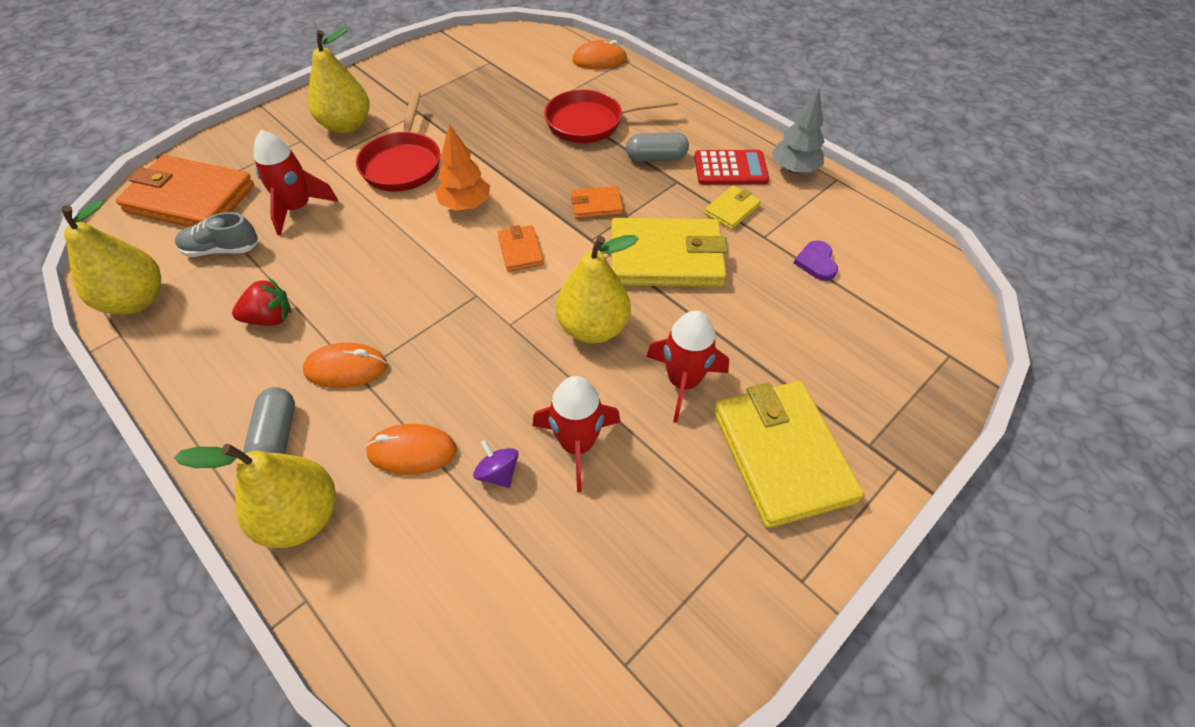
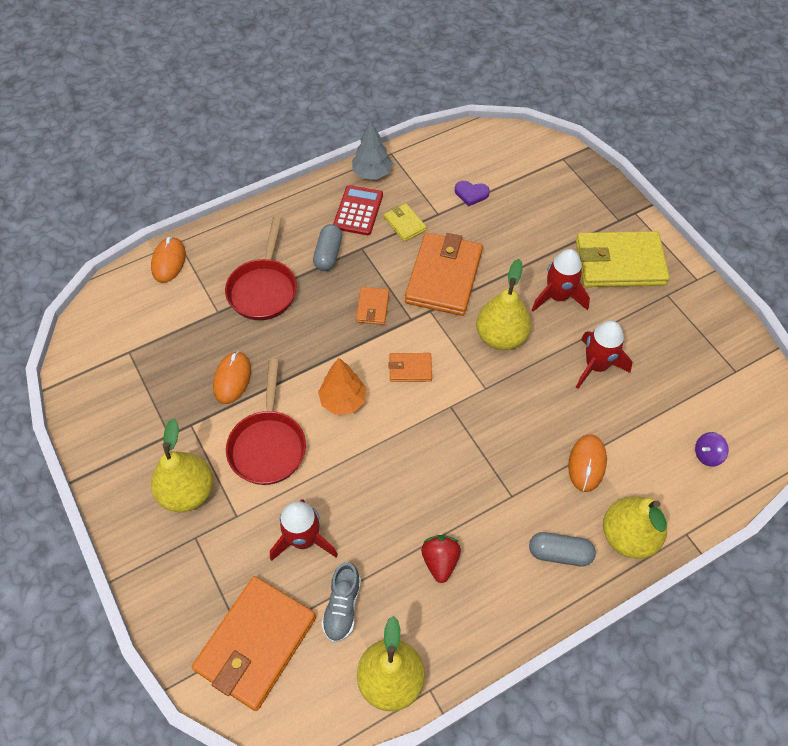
camera: 75 degrees left, 5 degrees up
orange mouse [303,343,387,388] -> orange mouse moved to [213,351,251,404]
red pan [356,91,440,192] -> red pan turned 75 degrees clockwise [226,359,306,485]
purple spinning top [473,440,519,488] -> purple spinning top moved to [695,432,729,467]
yellow wallet [611,218,727,287] -> orange wallet [405,233,483,316]

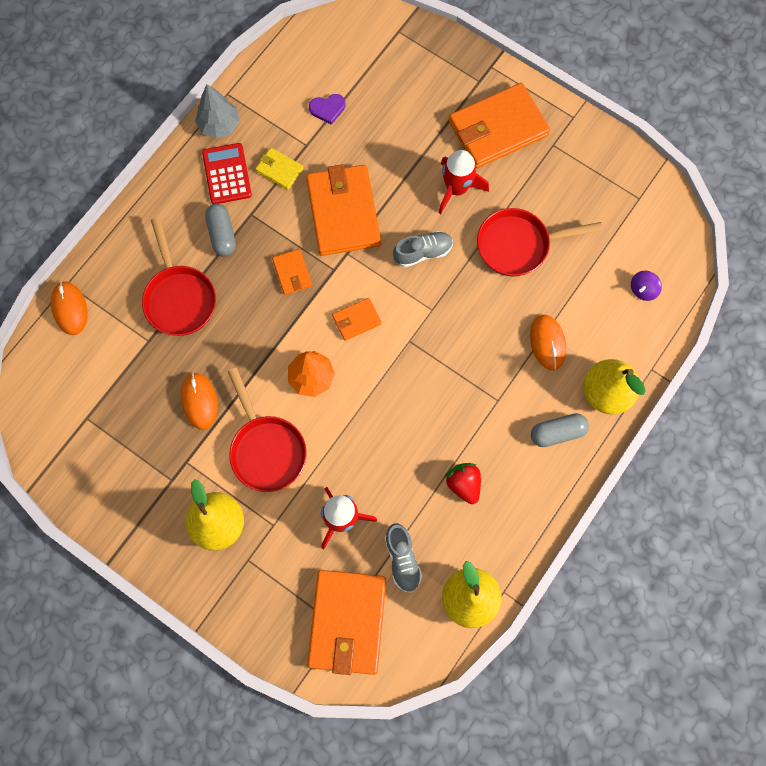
camera: 25 degrees left, 15 degrees up
yellow pear [476,259,531,350] -> grey shoe [393,231,453,267]
yellow wallet [576,231,670,287] -> orange wallet [449,83,550,168]
red rocket [576,321,632,389] -> red pan [477,208,603,276]

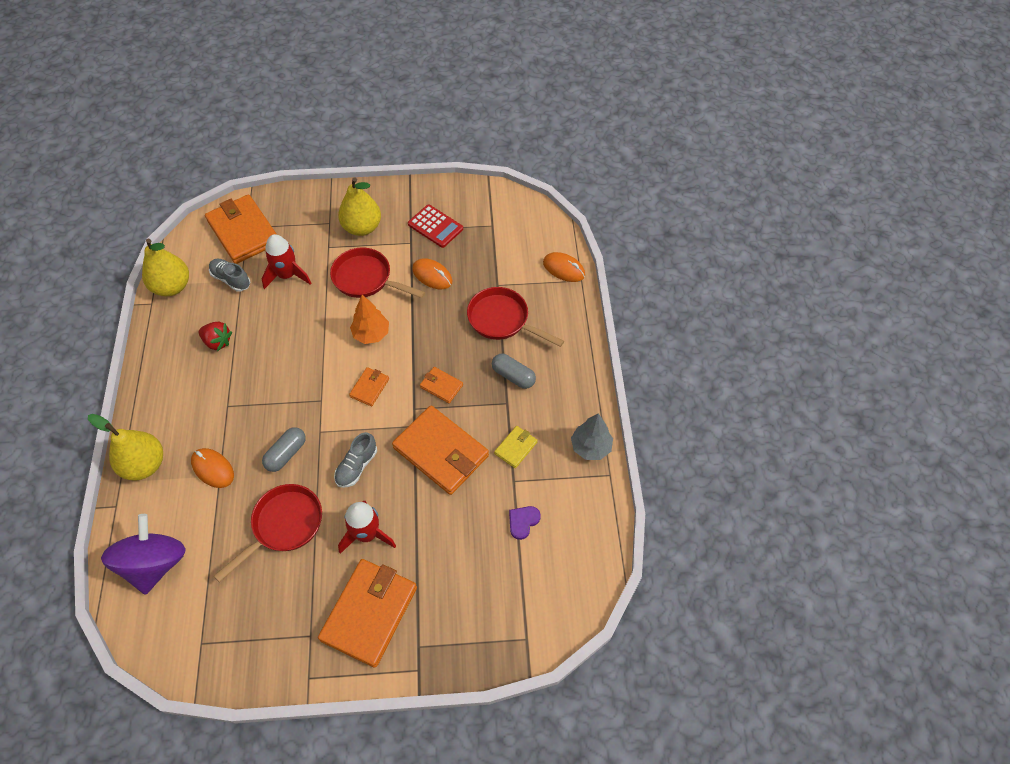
camera: 140 degrees right, 15 degrees down
red calculator [202,143,252,204] -> red calculator moved to [408,205,463,248]
yellow wallet [255,148,304,190] -> yellow wallet turned 45 degrees counterclockwise [494,426,538,468]
grey capsule [531,413,589,447] -> grey capsule moved to [262,427,306,472]
purple spinning top [631,271,662,301] -> purple spinning top [101,514,186,595], size x2.44

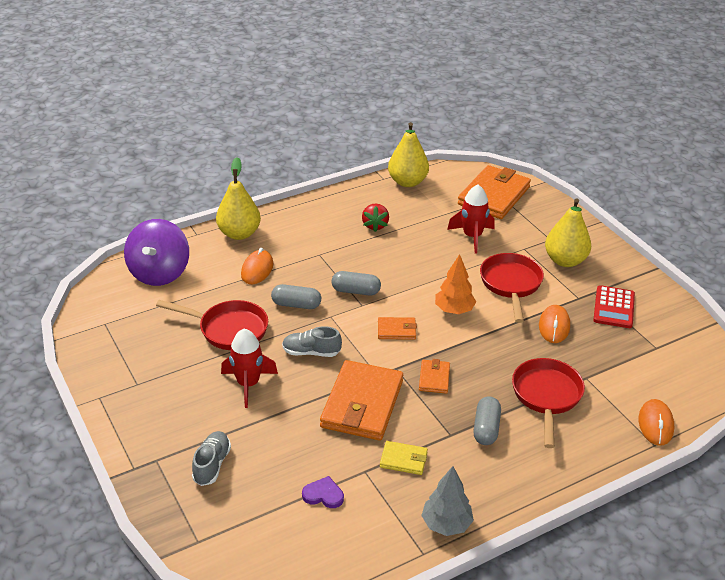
camera: 65 degrees right, 20 degrees down
purple spinning top [101,514,186,595] -> purple spinning top turned 120 degrees clockwise [124,219,189,286]
grey shoe [209,259,250,292] -> grey shoe moved to [192,431,231,486]
orange wallet [318,559,417,668] -> none
none -> grey capsule [331,271,381,296]

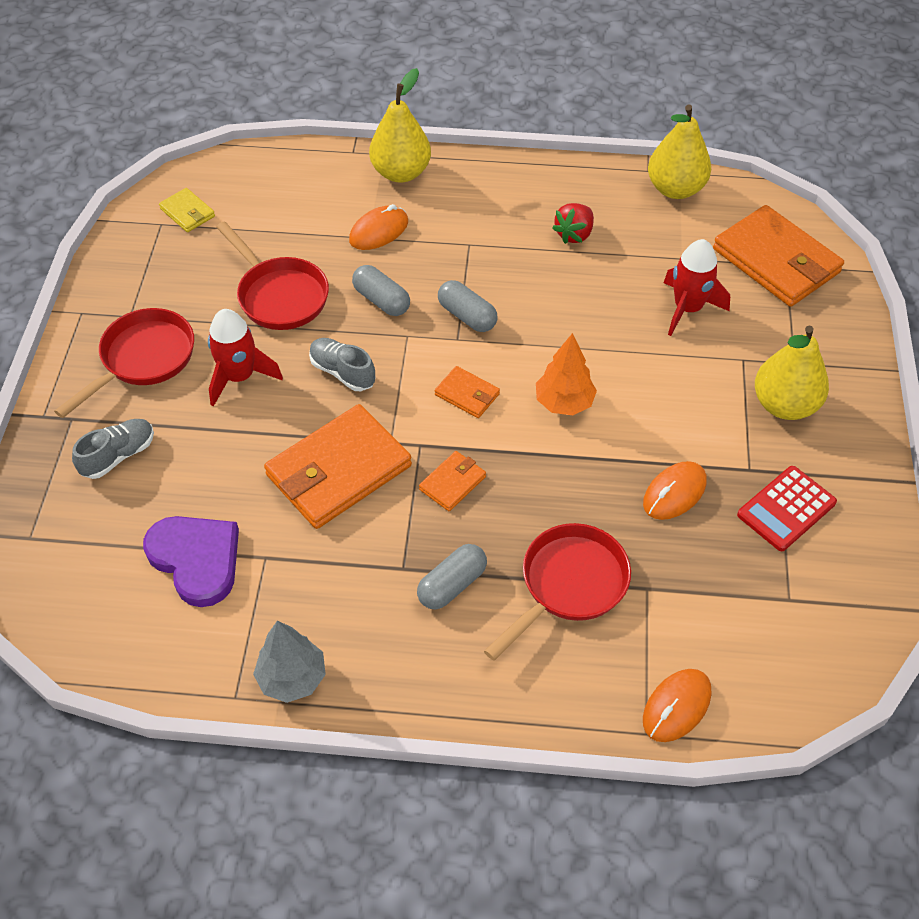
camera: 35 degrees right, 15 degrees up
purple spinning top [124,219,189,286] -> none
purple heart [302,476,344,508] -> purple heart [143,516,239,607], size x1.94
yellow wallet [380,441,428,475] -> yellow wallet moved to [159,188,215,232]
orange wallet [458,165,531,219] -> orange wallet turned 75 degrees clockwise [713,205,844,307]
red pan [480,253,544,323] -> red pan moved to [54,308,194,418]

